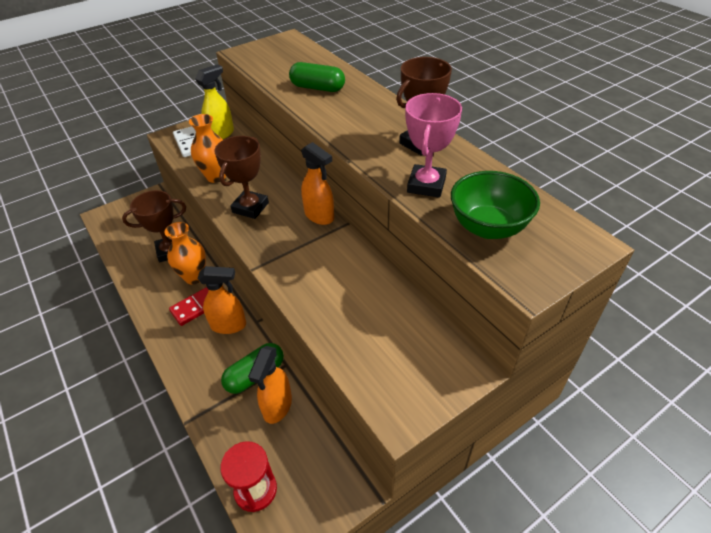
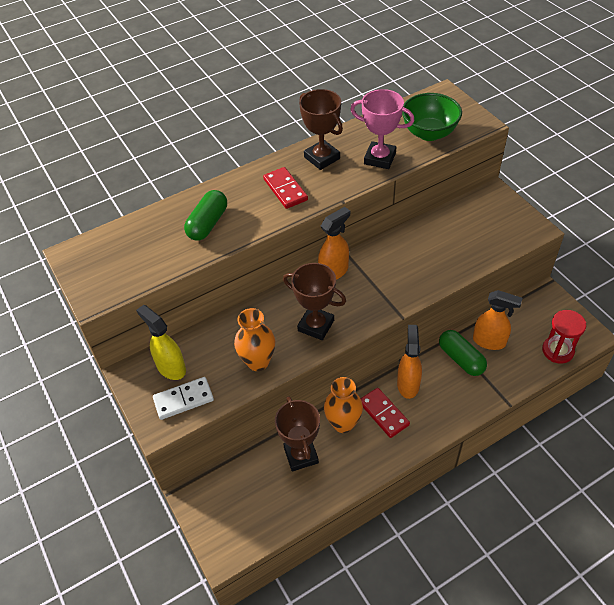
camera: 85 degrees left, 5 degrees up
none -> red domino [263,167,308,209]

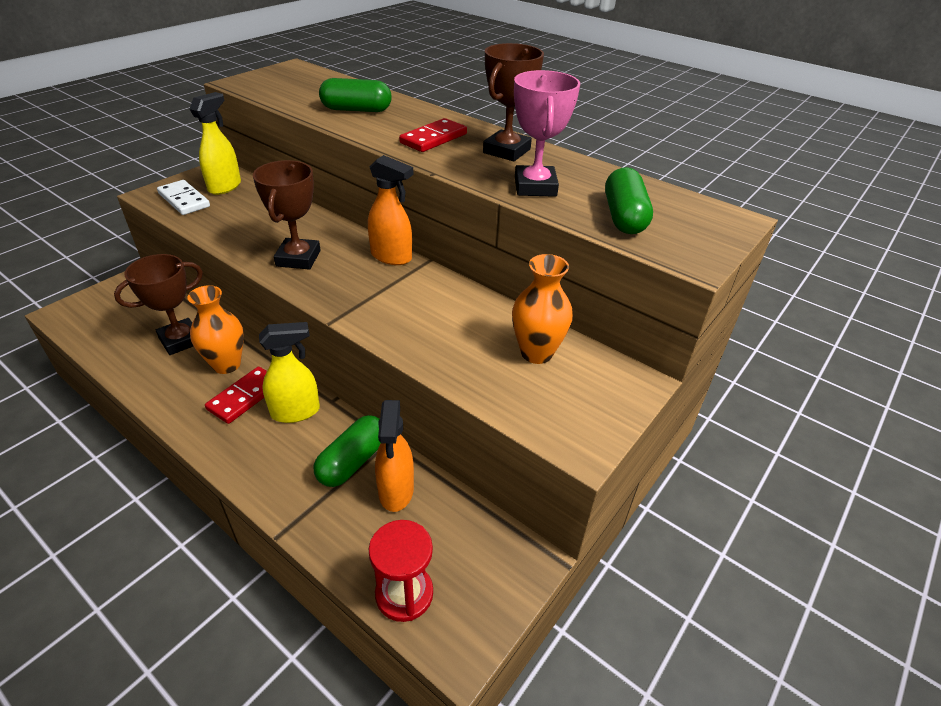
camera: 65 degrees right, 10 degrees down
orange vase [234,308,275,371] -> orange vase moved to [512,254,573,364]
orange spray bottle [397,325,422,399] -> yellow spray bottle [259,322,320,423]
green bowl [402,93,462,141] -> green capsule [605,167,653,234]

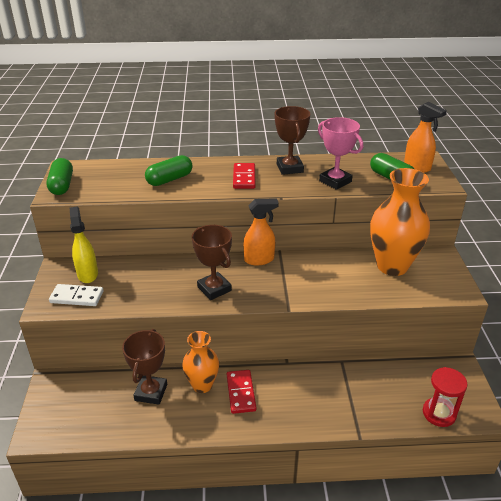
camera: 40 degrees left, 5 degrees down
yellow spray bottle [259,322,320,423] -> none
green capsule [314,415,381,487] -> green capsule moved to [46,158,73,195]
orange spray bottle [375,400,414,512] -> orange spray bottle moved to [404,102,447,172]
orange vase [512,254,573,364] -> orange vase [370,168,430,276], size x1.68

